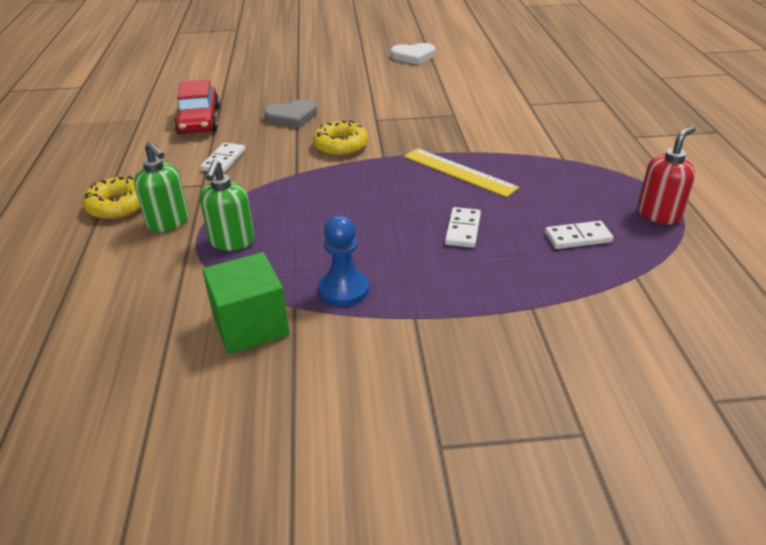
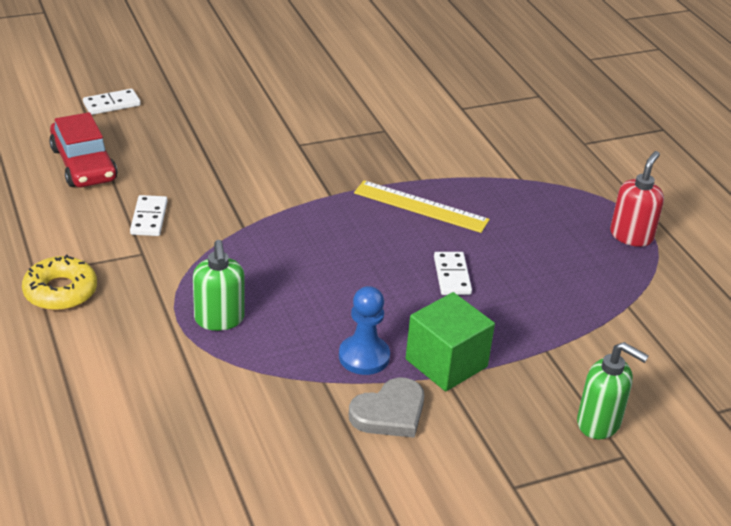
camera: 20 degrees left, 0 degrees up
green soap dispenser [134,142,189,232] -> green soap dispenser moved to [577,342,649,439]
green cube [202,252,289,354] -> green cube moved to [406,292,495,391]
grey heart [264,99,317,128] -> grey heart moved to [349,378,424,438]
yellow donut [313,120,368,156] -> none
white heart [391,43,436,65] -> none
white domino [545,221,613,249] -> white domino moved to [83,89,141,115]

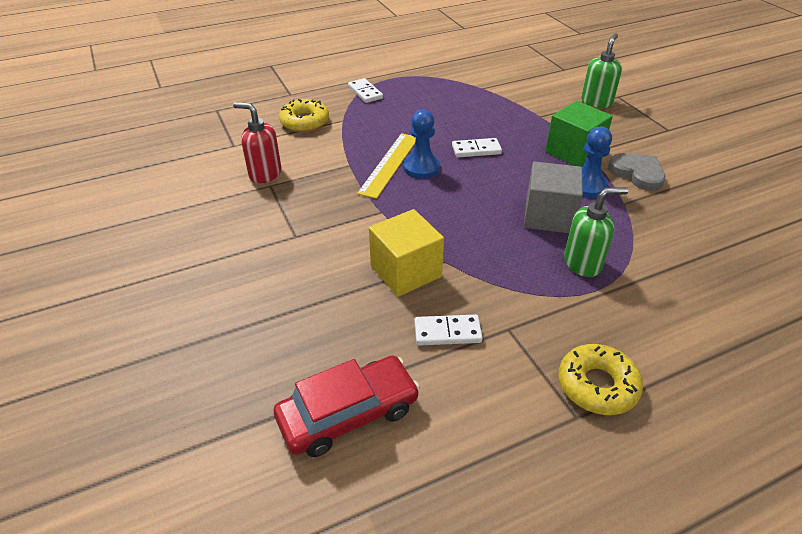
camera: 90 degrees left, 5 degrees up
white domino [83,89,141,115] -> white domino moved to [348,78,383,103]
red soap dispenser [610,151,664,247] -> red soap dispenser moved to [233,102,281,183]
none -> yellow donut [279,99,329,132]
none -> yellow cube [369,209,444,297]
none -> blue pawn [403,109,440,179]
none -> grey cube [524,162,583,233]

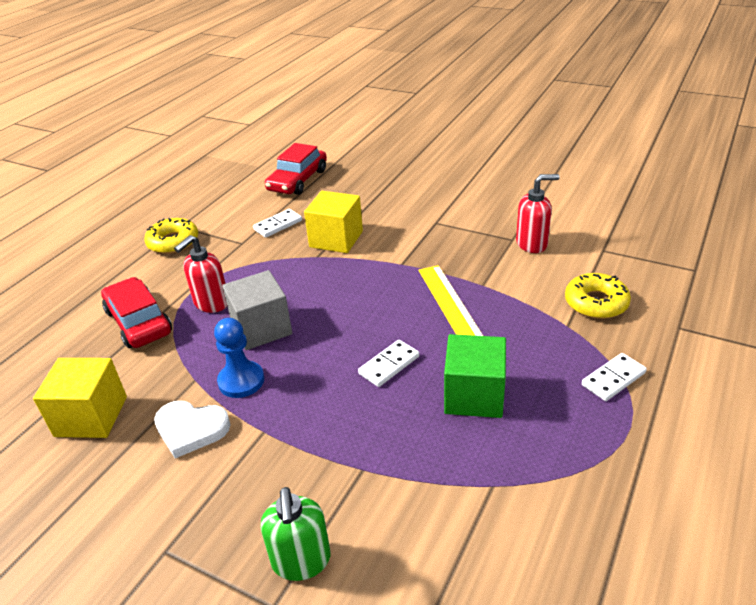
camera: 145 degrees right, 5 degrees down
white domino [348,78,383,103] -> white domino turned 60 degrees counterclockwise [582,353,647,401]
blue pawn [403,109,440,179] -> none
green cube [545,101,613,167] -> green cube moved to [444,334,506,418]
green soap dispenser [564,187,628,277] -> red soap dispenser [174,235,227,313]
grey heart [608,153,666,191] -> white heart [154,401,230,458]
none -> yellow cube [33,358,127,438]
none -> red car [101,277,172,348]

